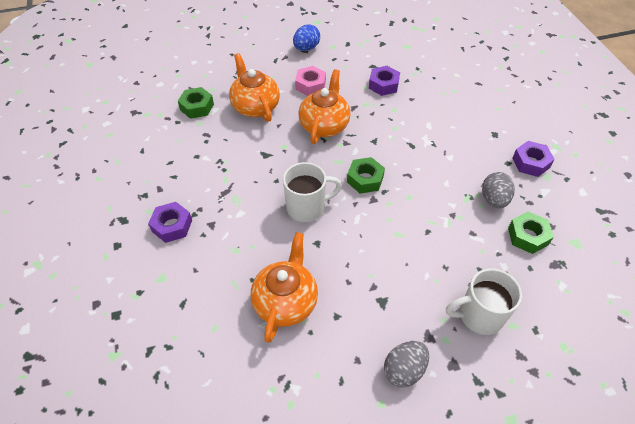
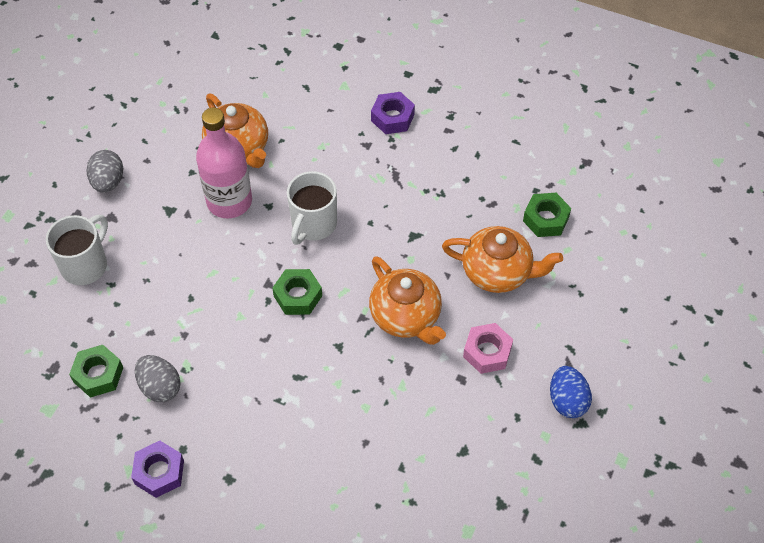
camera: 130 degrees right, 5 degrees up
purple nut [369,66,400,96] -> none
none -> pink bottle [196,108,252,218]

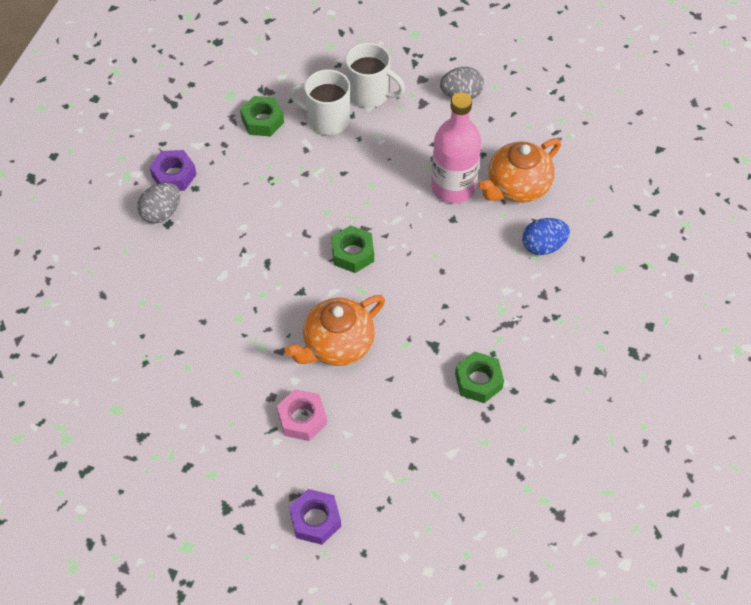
camera: 85 degrees right, 0 degrees up
grey egg [135,355,181,402] -> grey egg moved to [137,183,180,224]
white mug [287,171,337,245] -> white mug moved to [289,69,350,135]
purple nut [371,92,415,134] -> purple nut moved to [289,489,341,545]
orange teapot [442,226,563,293] -> none
green nut [523,193,571,237] -> green nut moved to [455,351,504,403]
blue egg [550,366,592,418] -> blue egg moved to [522,218,570,255]

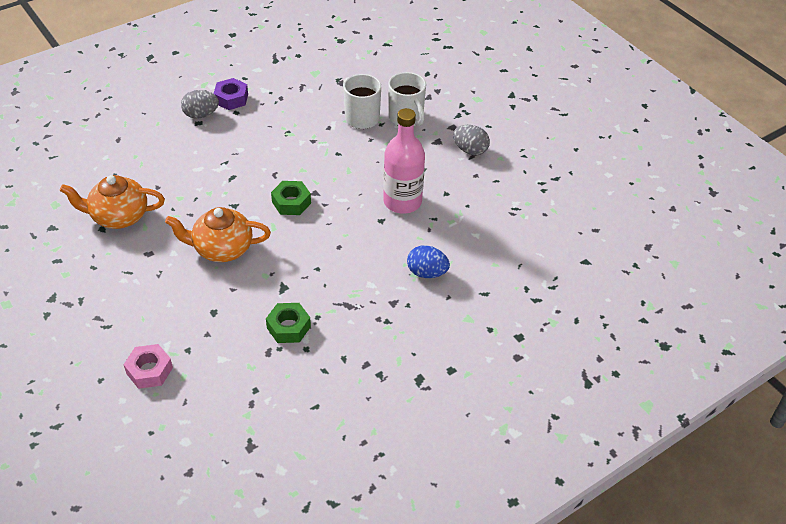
camera: 35 degrees right, 10 degrees down
green nut [240,96,284,137] -> none
pink nut [277,389,327,441] -> pink nut moved to [123,344,173,389]
purple nut [289,489,341,545] -> none
orange teapot [479,138,561,203] -> orange teapot moved to [60,175,165,229]

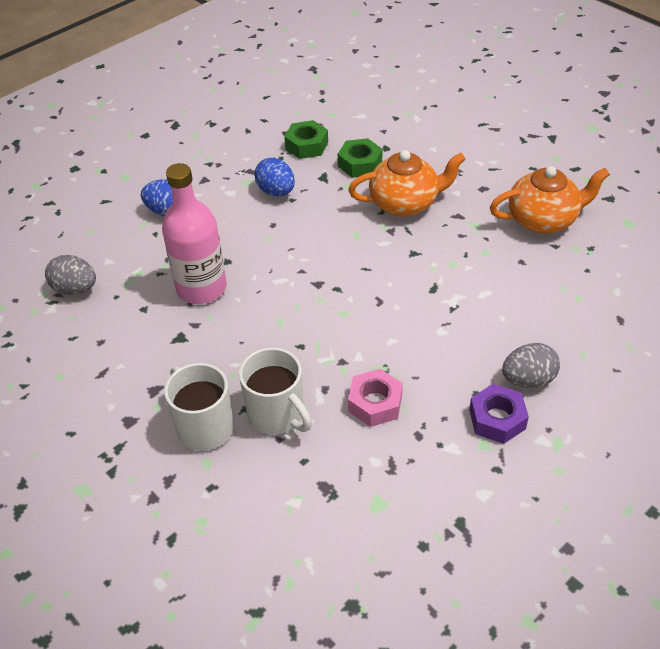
camera: 175 degrees right, 0 degrees up
pink nut [123,344,173,389] -> pink nut moved to [348,369,403,427]
green nut [271,181,311,215] -> green nut moved to [338,138,383,178]
grey egg [453,125,490,155] -> grey egg moved to [45,255,96,295]
none -> blue egg [254,158,295,196]

